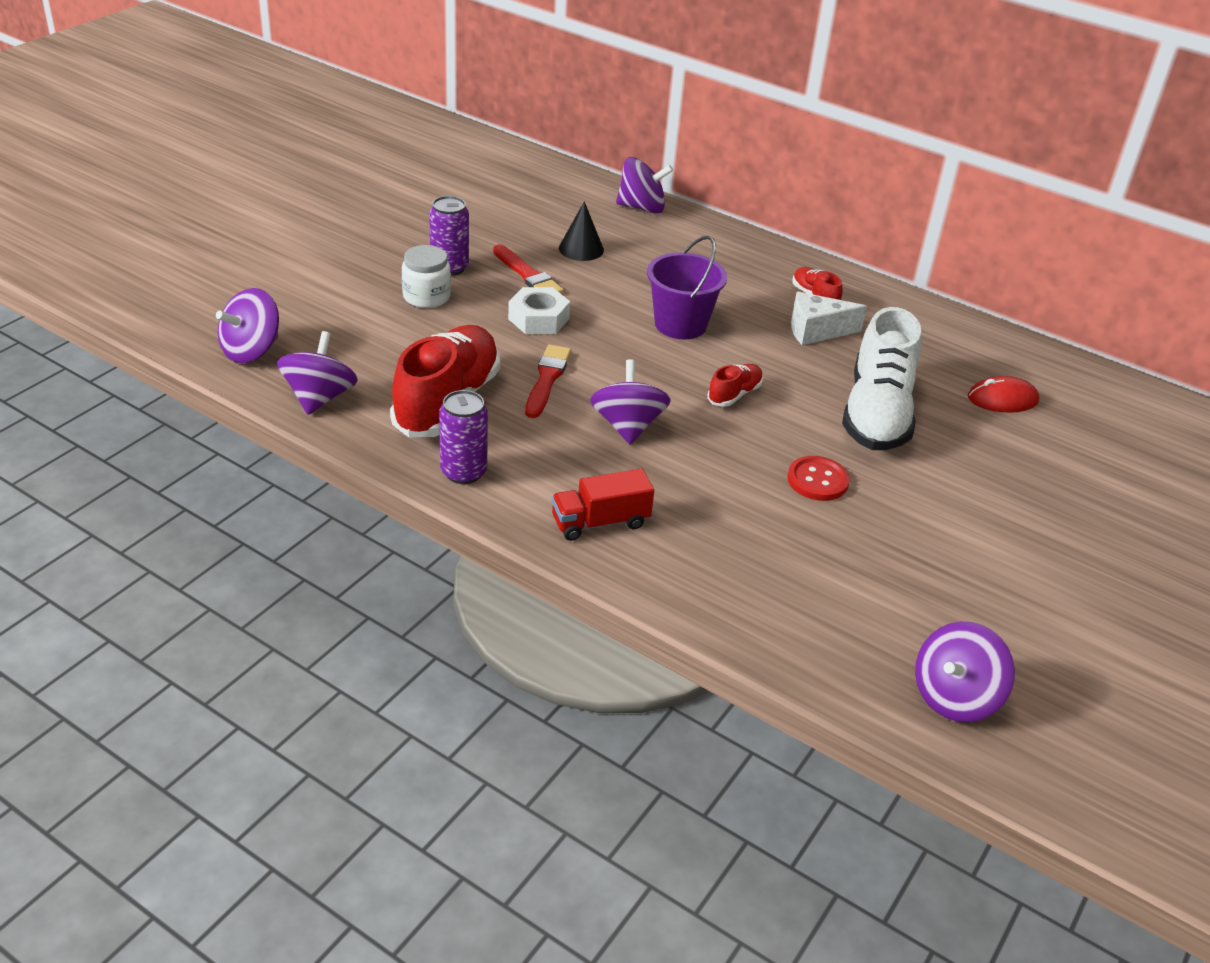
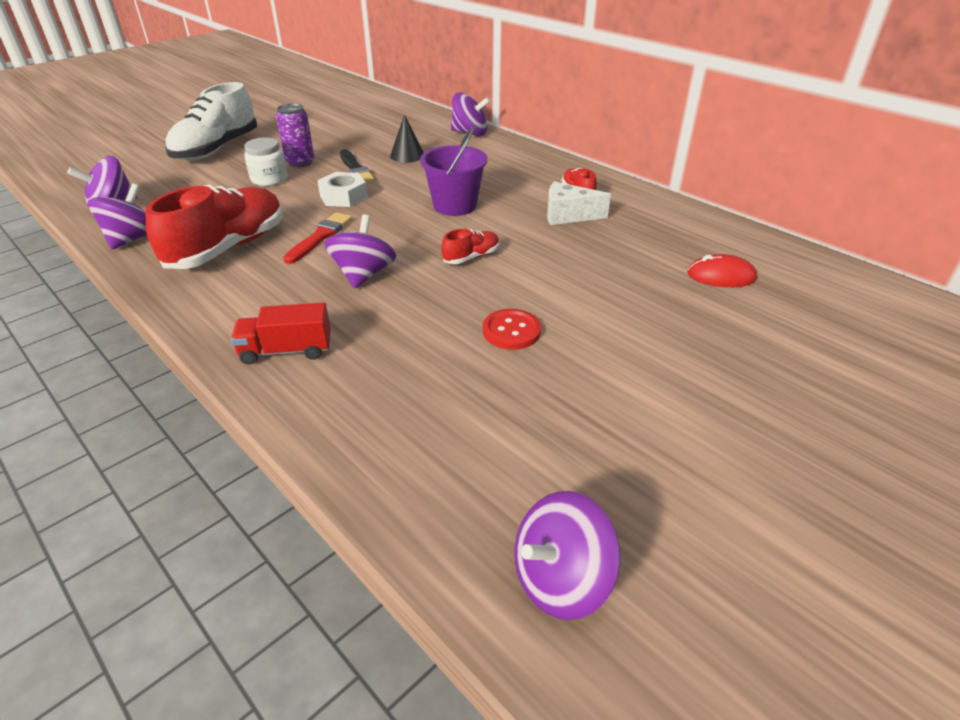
camera: 15 degrees right, 0 degrees up
purple can [439,390,488,484] -> none
red brush [493,244,564,294] -> black brush [340,149,374,183]
white shoe [842,307,921,450] -> white shoe moved to [165,82,257,161]

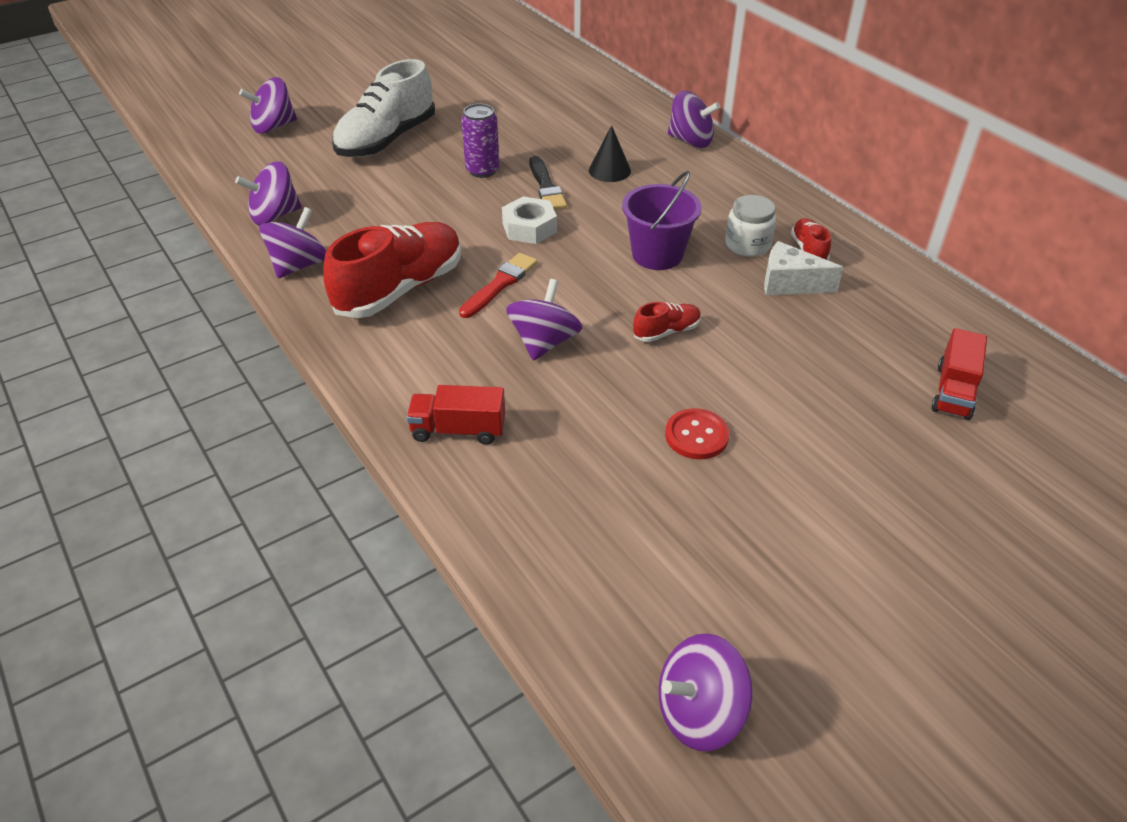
camera: 10 degrees right, 5 degrees up
white jar [244,137,288,186] -> white jar moved to [725,195,776,257]
red mouse [687,254,757,287] -> red truck [931,328,987,420]
none -> purple spinning top [239,77,297,134]

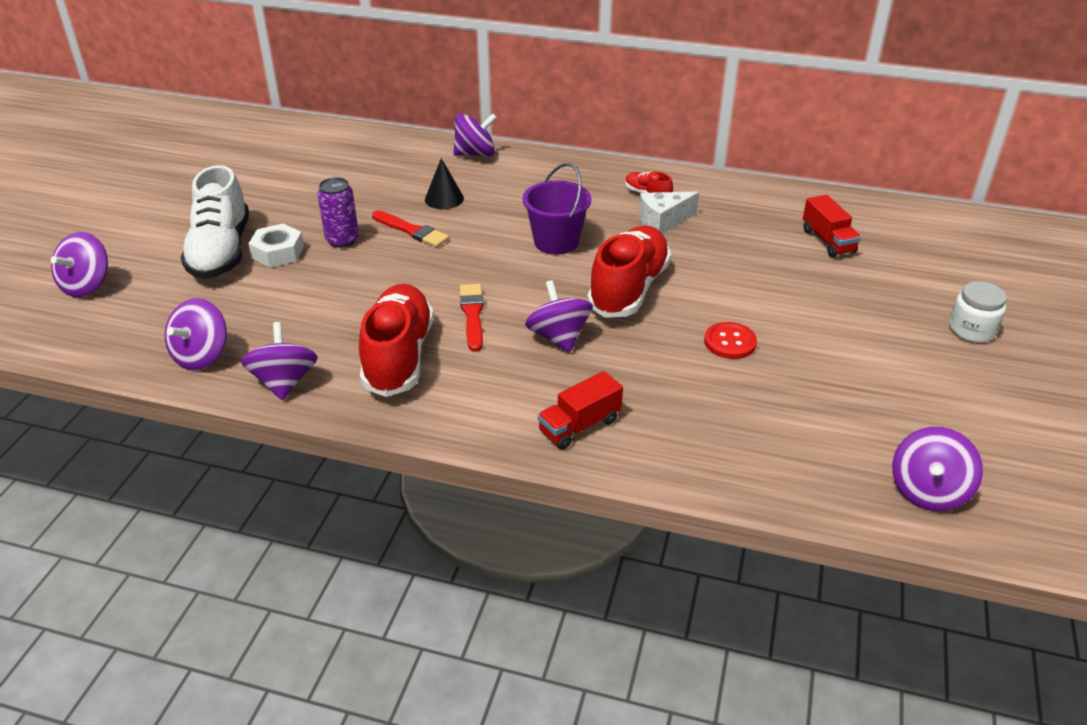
camera: 40 degrees left, 5 degrees down
white nut [502,197,557,244] -> white nut moved to [249,224,304,267]
black brush [529,156,567,210] -> red brush [372,210,449,247]
red shoe [633,302,701,342] -> red shoe [587,226,671,318], size x2.20
white jar [725,195,776,257] -> white jar moved to [949,281,1007,343]

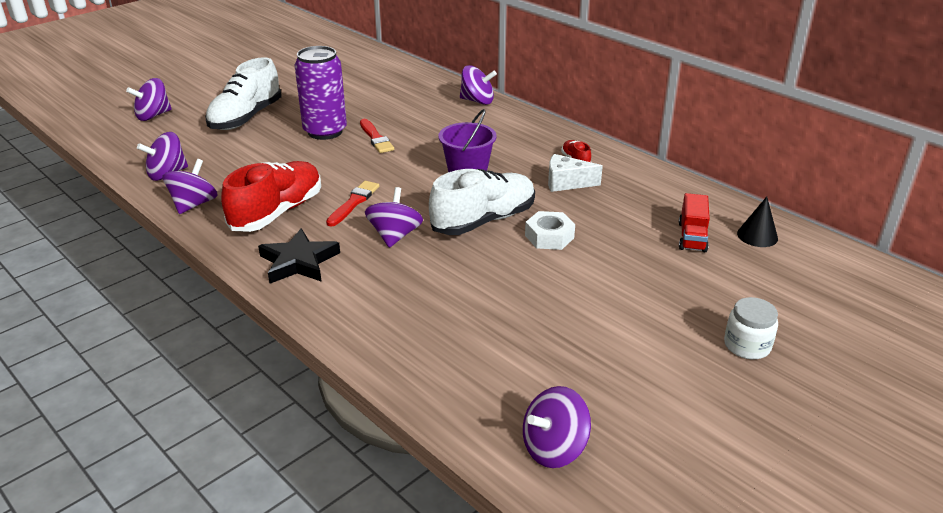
camera: 30 degrees right, 5 degrees down
white nut [249,224,304,267] -> white nut moved to [525,211,575,250]
purple can [317,177,359,248] -> purple can [294,46,347,140], size x1.68
black cone [425,158,464,209] -> black cone moved to [737,197,778,247]
red truck [538,371,623,449] -> none
red shoe [587,226,671,318] -> white shoe [429,169,535,235]
red button [704,322,757,359] -> none
none -> black star [258,228,340,284]

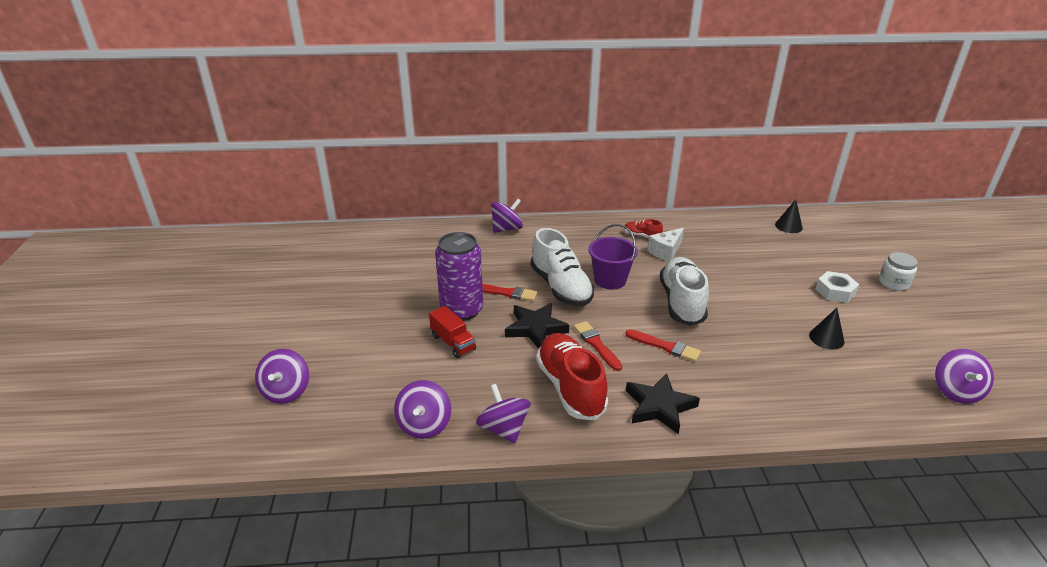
camera: 50 degrees left, 0 degrees up
white shoe [205,57,281,130] -> white shoe moved to [531,228,594,306]
purple spinning top [365,187,423,248] -> red brush [626,329,701,362]
white nut [525,211,575,250] -> white nut moved to [816,271,859,303]
red truck [679,193,710,252] -> red truck moved to [429,306,476,358]
none -> black star [505,303,569,349]
none -> black cone [809,308,845,350]

